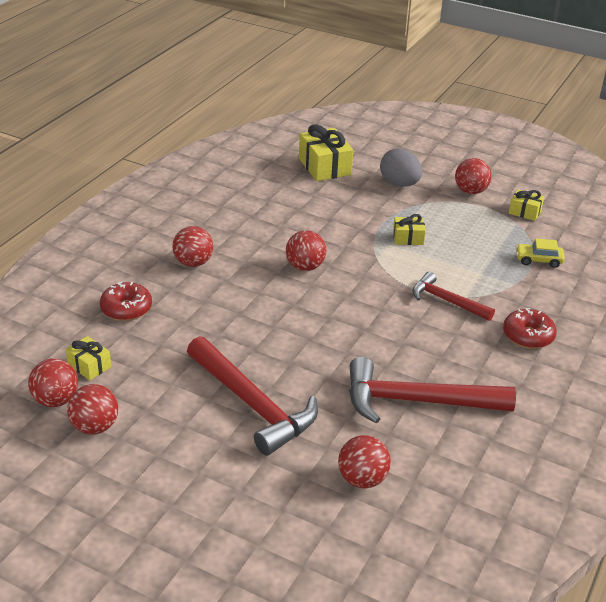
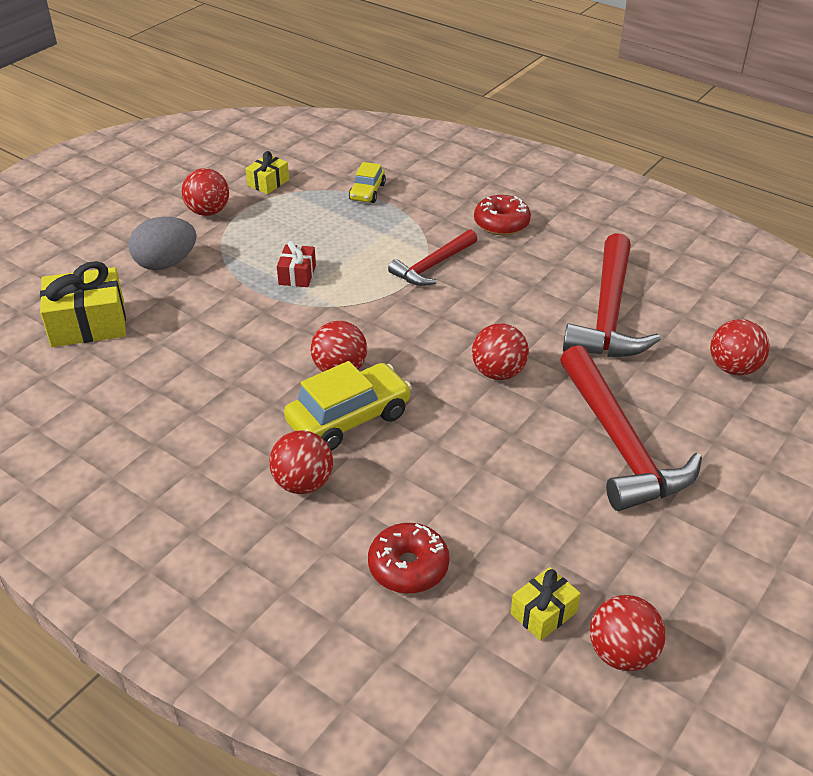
camera: 80 degrees left, 5 degrees up
red ball [67,384,118,434] -> red ball moved to [472,323,529,380]
red hammer [187,336,318,456] -> red hammer turned 105 degrees clockwise [560,345,702,511]
yellow gift [393,214,426,245] -> red gift [277,241,316,287]
none -> yellow car [284,361,412,451]

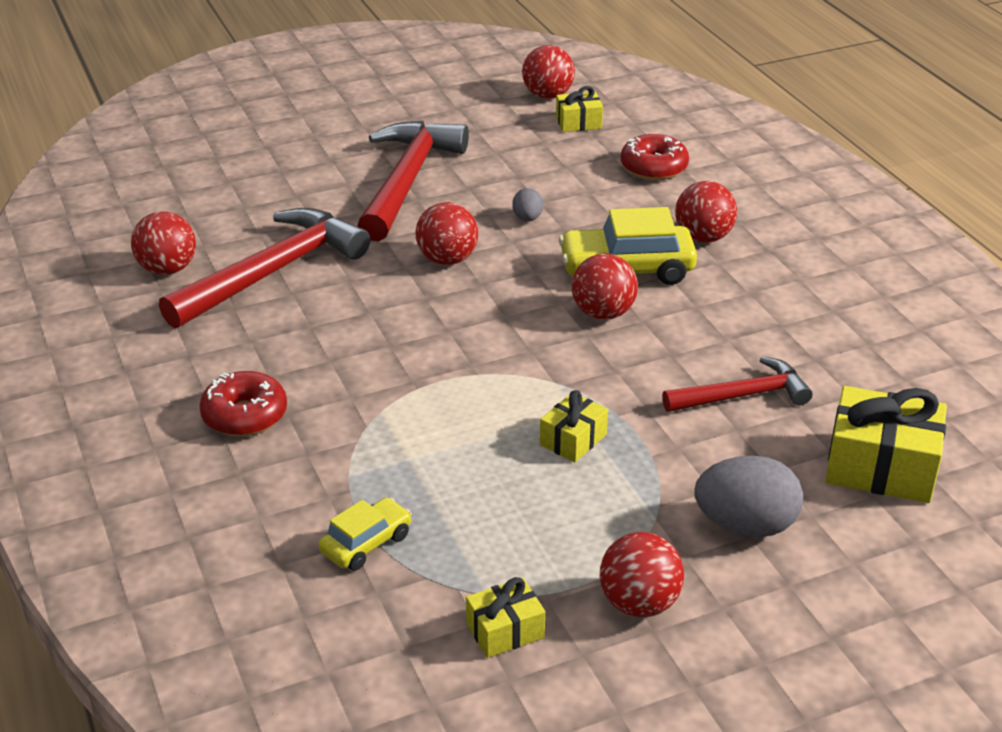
camera: 150 degrees left, 5 degrees down
red gift [277,241,316,287] -> yellow gift [540,390,608,462]
red hammer [388,229,477,286] -> red hammer moved to [662,356,813,412]
red ball [710,319,770,376] -> red ball moved to [131,211,196,275]
none -> grey egg [512,188,543,222]

